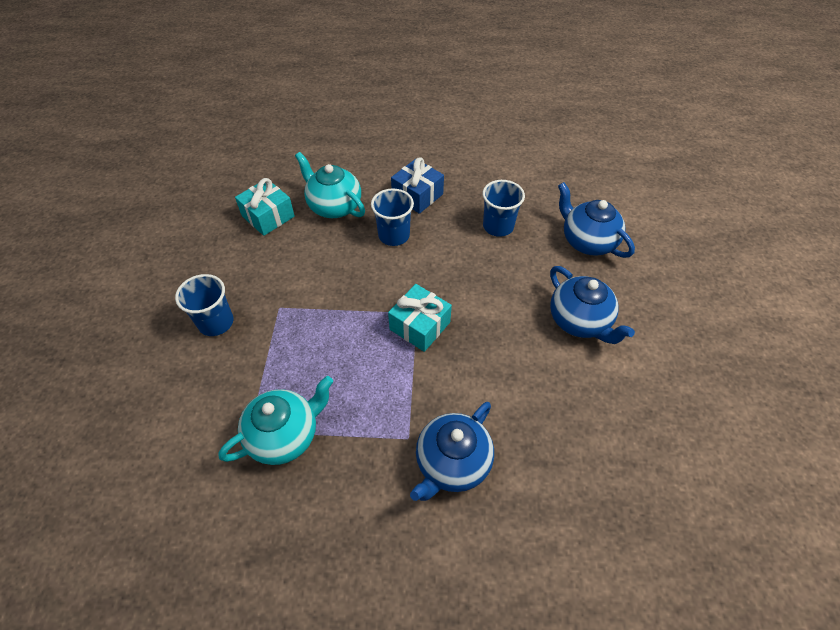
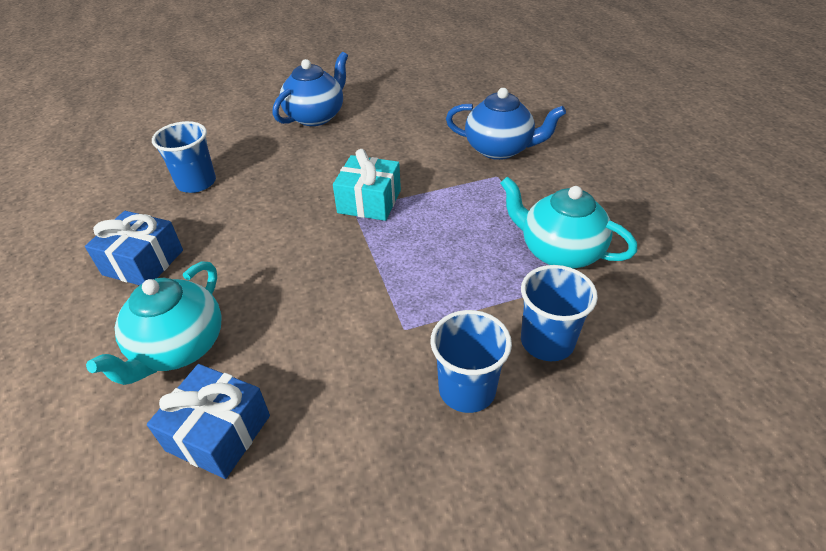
camera: 110 degrees left, 10 degrees down
turquoise gift [235,178,295,236] -> blue gift [147,364,270,479]
blue cup [371,188,414,246] -> blue cup moved to [521,265,598,361]
blue teapot [558,182,635,258] -> none

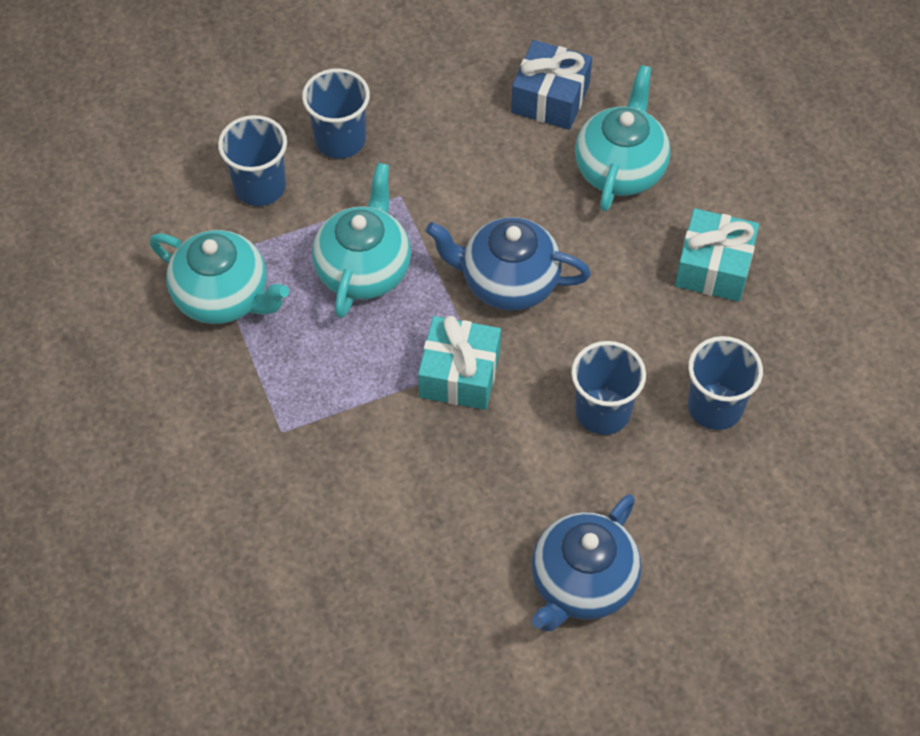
camera: 175 degrees right, 15 degrees up
blue gift [85,211,183,285] -> turquoise gift [675,208,759,302]
blue teapot [446,88,566,160] -> blue teapot moved to [425,217,591,311]
none -> turquoise teapot [312,163,411,318]
none -> blue cup [571,341,646,435]

